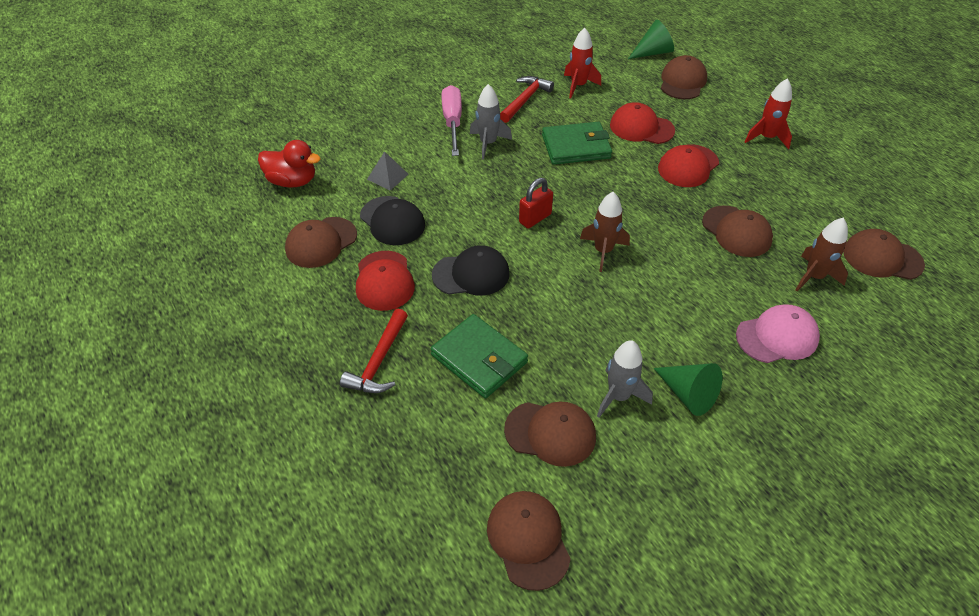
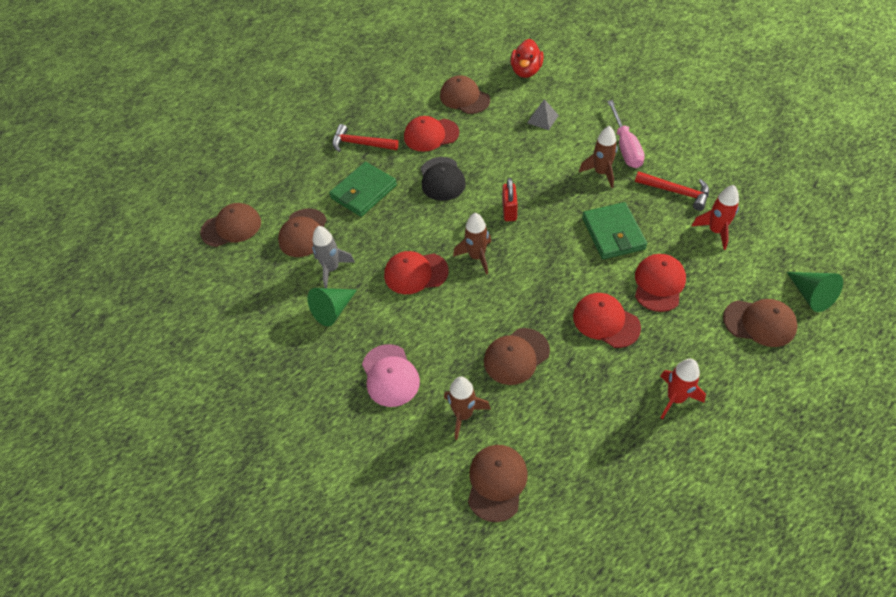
camera: 90 degrees right, 5 degrees up
black cap [360,196,425,245] -> none
pink screwdriver [442,85,462,156] -> pink screwdriver turned 90 degrees clockwise [607,100,645,168]
grey rocket [470,84,512,159] -> brown rocket [579,126,617,188]
red padlock [519,178,553,228] -> red padlock turned 45 degrees clockwise [502,178,518,221]
none -> red cap [384,251,449,294]

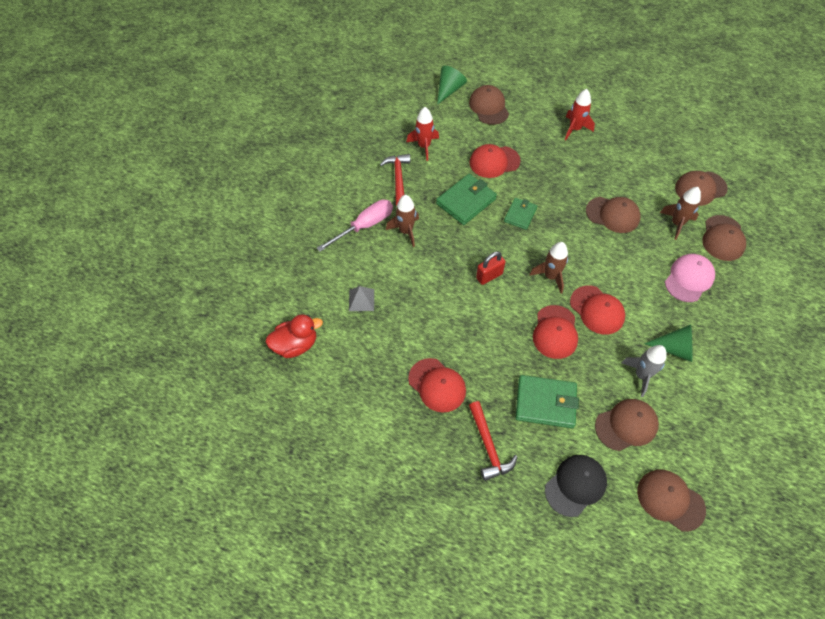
camera: 125 degrees left, 5 degrees up
black cap [421,157,466,201] -> black cap moved to [545,455,607,517]
brown cap [440,76,490,114] -> brown cap moved to [702,215,746,261]
red cap [573,293,641,348] -> red cap moved to [533,305,578,359]
none -> green wallet [504,198,537,230]

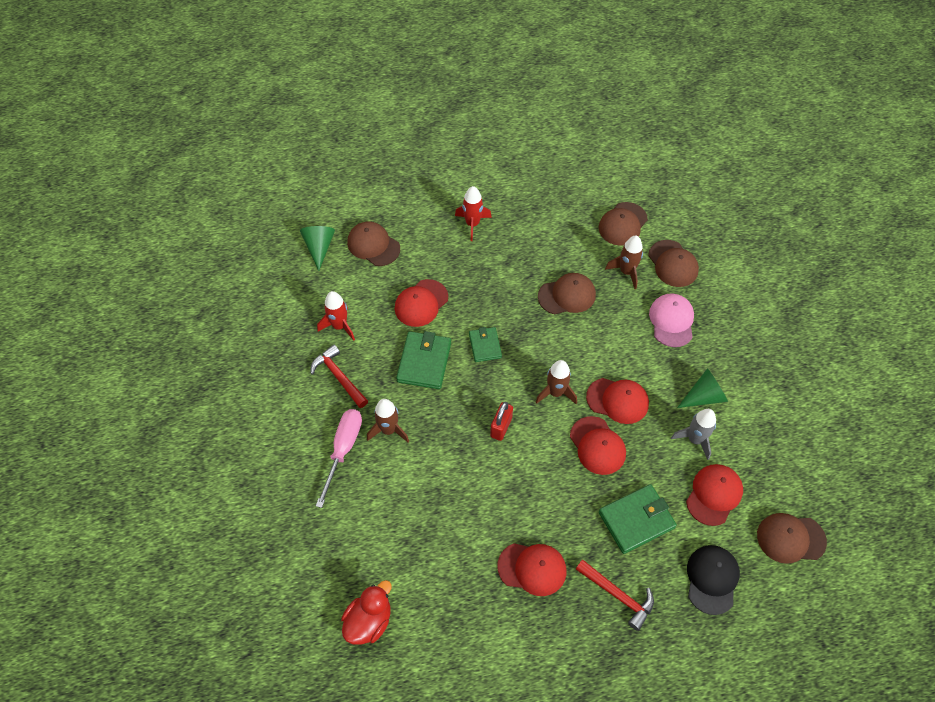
camera: 35 degrees left, 0 degrees up
grey pyramid [349,286,374,311] -> none
brown cap [595,399,659,451] -> red cap [686,464,743,526]

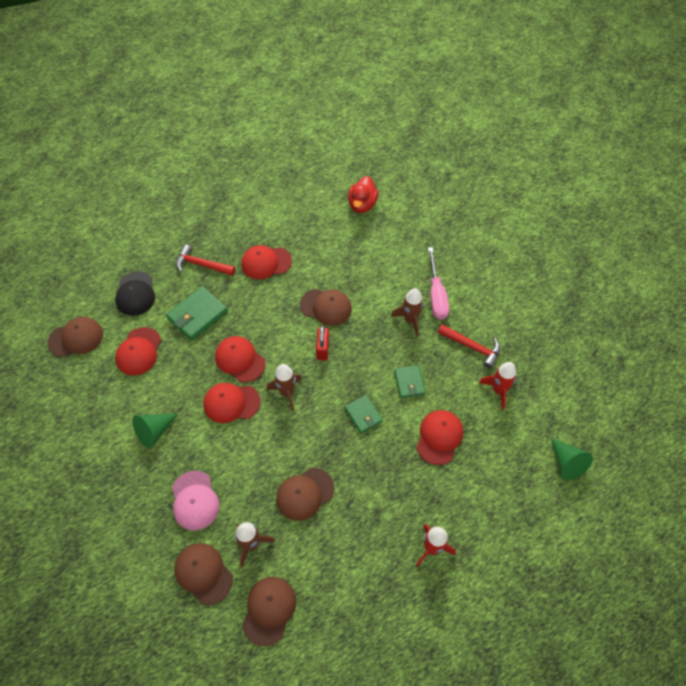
camera: 160 degrees right, 0 degrees up
brown cap [347,222,400,266] -> brown cap moved to [300,289,352,326]
green wallet [396,331,451,389] -> green wallet [394,365,426,398], size x0.62
grey rocket [671,409,716,460] -> none

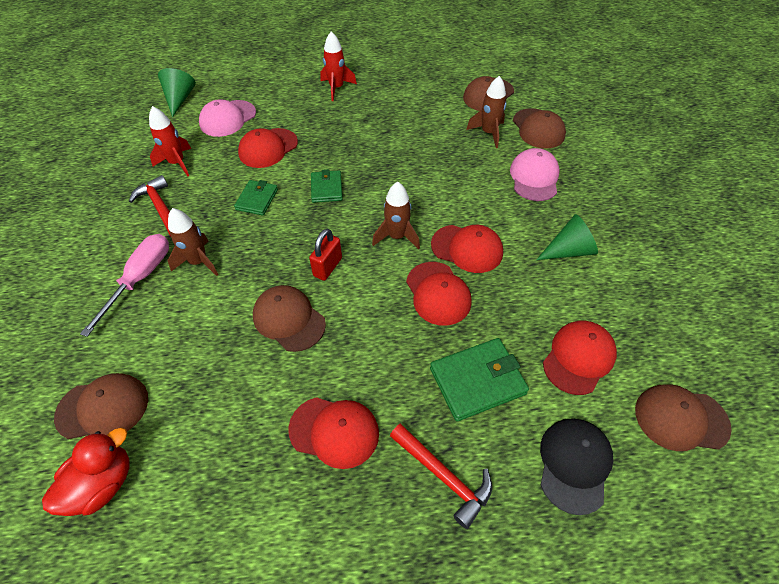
camera: 155 degrees left, 5 degrees down
brown cap [276,468,335,521] -> brown cap moved to [54,373,148,439]
none -> pink cap [199,99,256,137]

